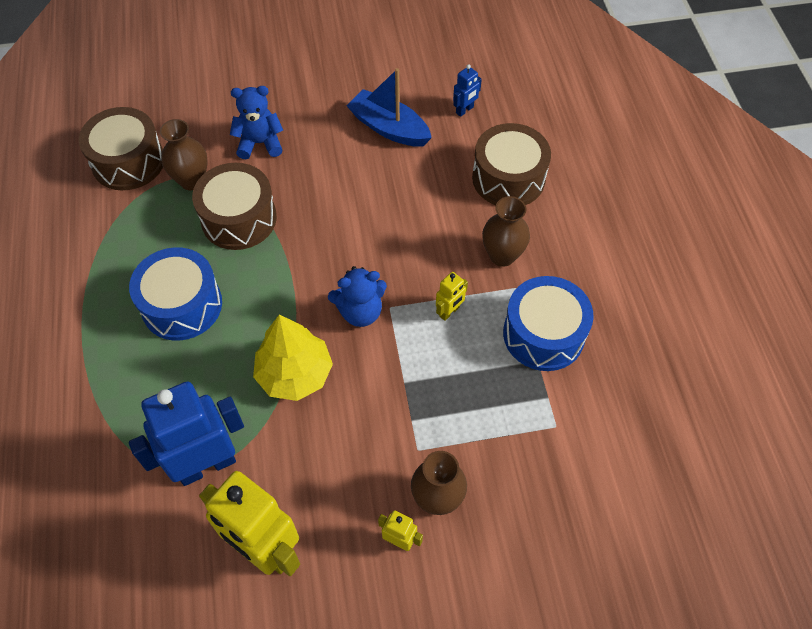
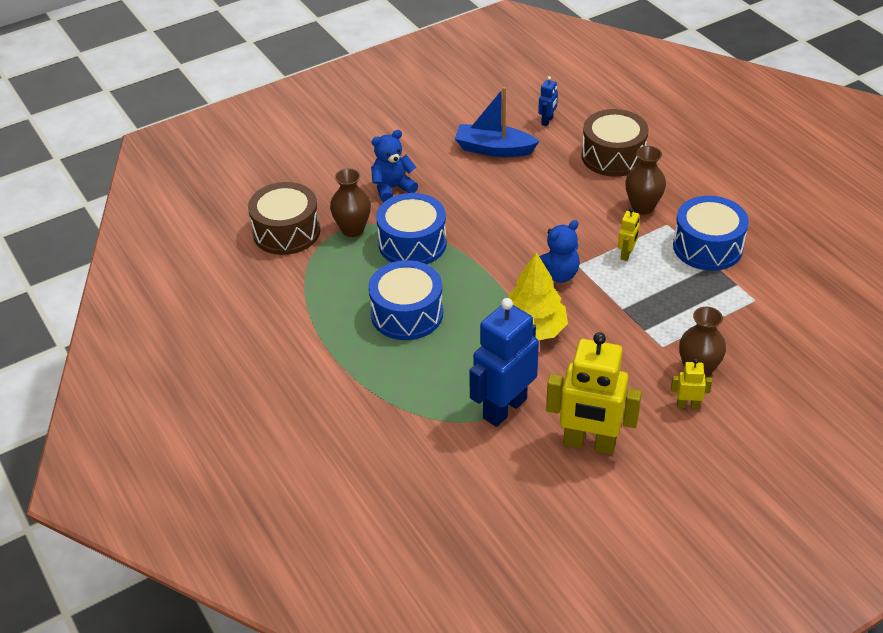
camera: 20 degrees left, 15 degrees down
brown drum [192,163,277,250] -> blue drum [376,193,447,264]

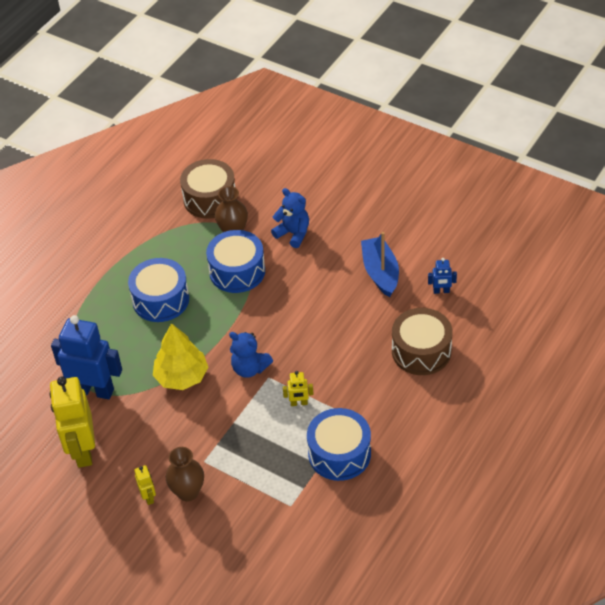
camera: 65 degrees right, 5 degrees up
brown vase [625,146,666,215] -> none

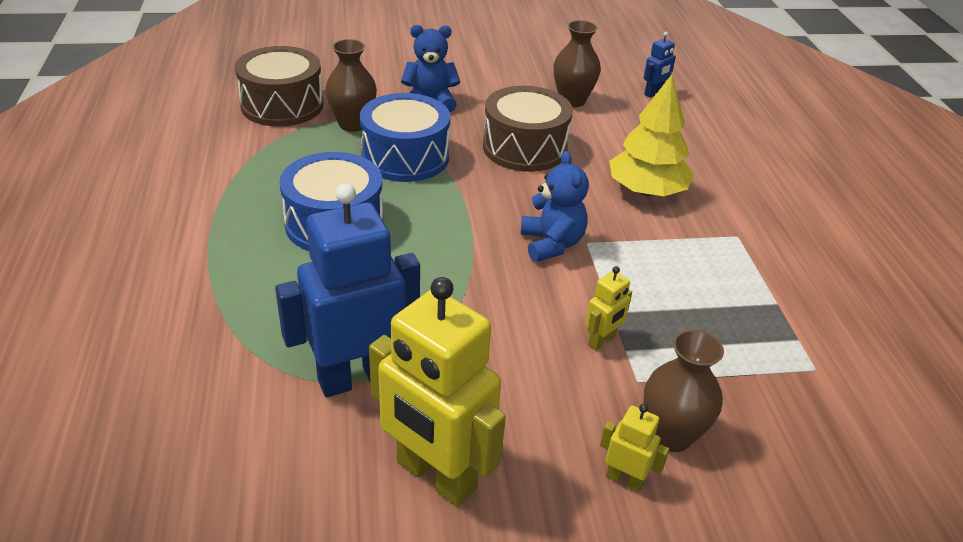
camera: 45 degrees left, 10 degrees down
yellow tree [153,323,208,390] -> yellow tree moved to [609,75,694,196]
blue teddy bear [229,332,273,378] -> blue teddy bear turned 90 degrees counterclockwise [521,151,589,262]
yellow robot [283,371,314,406] -> yellow robot moved to [586,266,632,351]
blue drum [307,408,371,481] -> none
blue boat [361,232,399,297] -> brown vase [553,20,601,107]
brown drum [392,308,453,375] -> brown drum moved to [483,86,573,172]

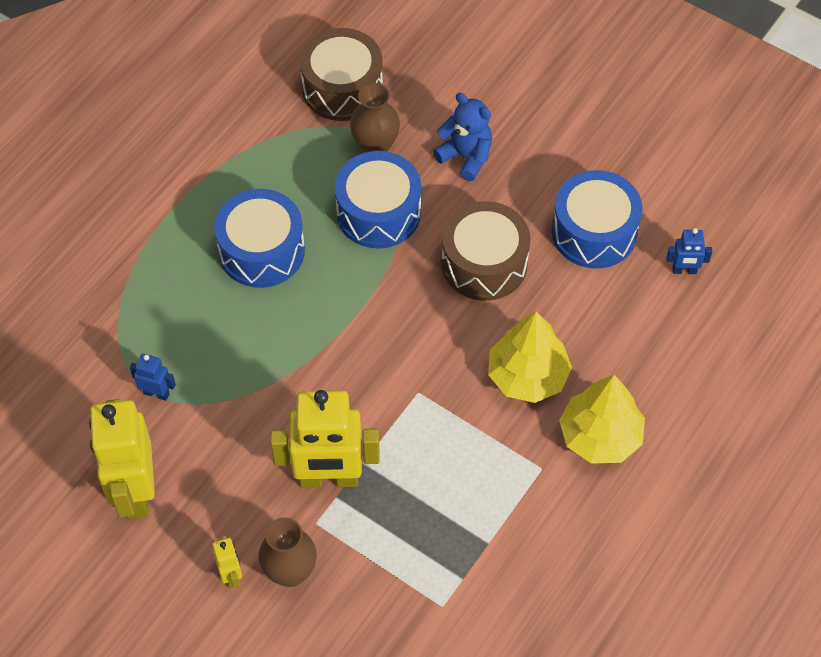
camera: 45 degrees right, 20 degrees up
blue robot [275,183,420,397] -> blue robot [130,353,176,401], size x0.44
blue teddy bear [521,151,589,262] -> none
brown vase [553,20,601,107] -> blue drum [552,170,643,269]
yellow robot [586,266,632,351] -> yellow robot [271,390,380,488], size x2.27
none -> yellow tree [559,375,645,464]

